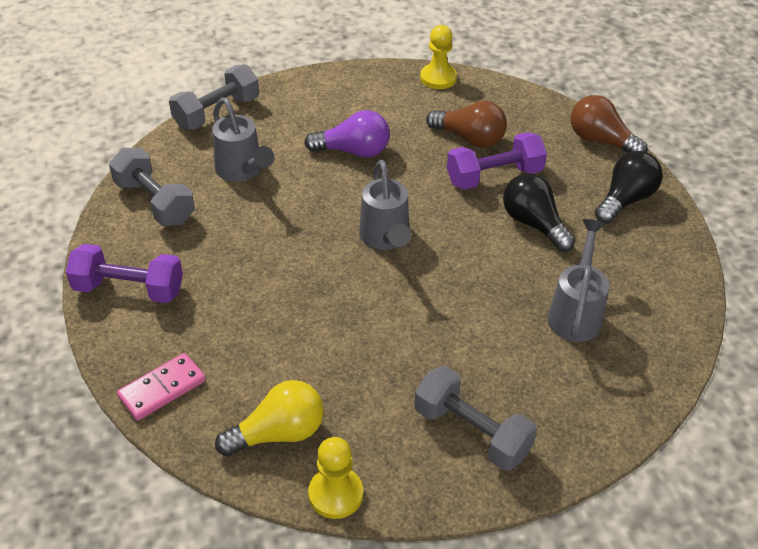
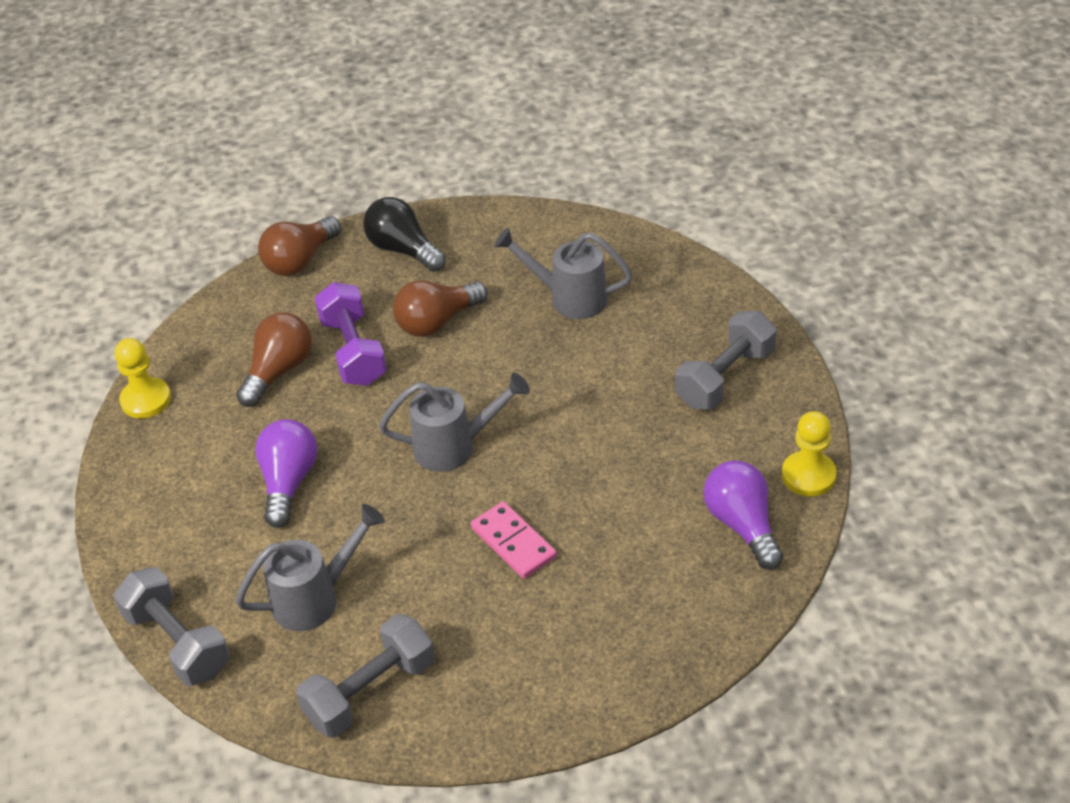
camera: 85 degrees left, 0 degrees up
purple dumbbell [66,244,183,303] -> none
pink domino [117,353,206,421] -> pink domino moved to [471,501,557,579]
yellow light bulb [215,380,324,457] -> purple light bulb [703,460,783,570]
black light bulb [503,173,575,252] -> brown light bulb [393,280,488,337]

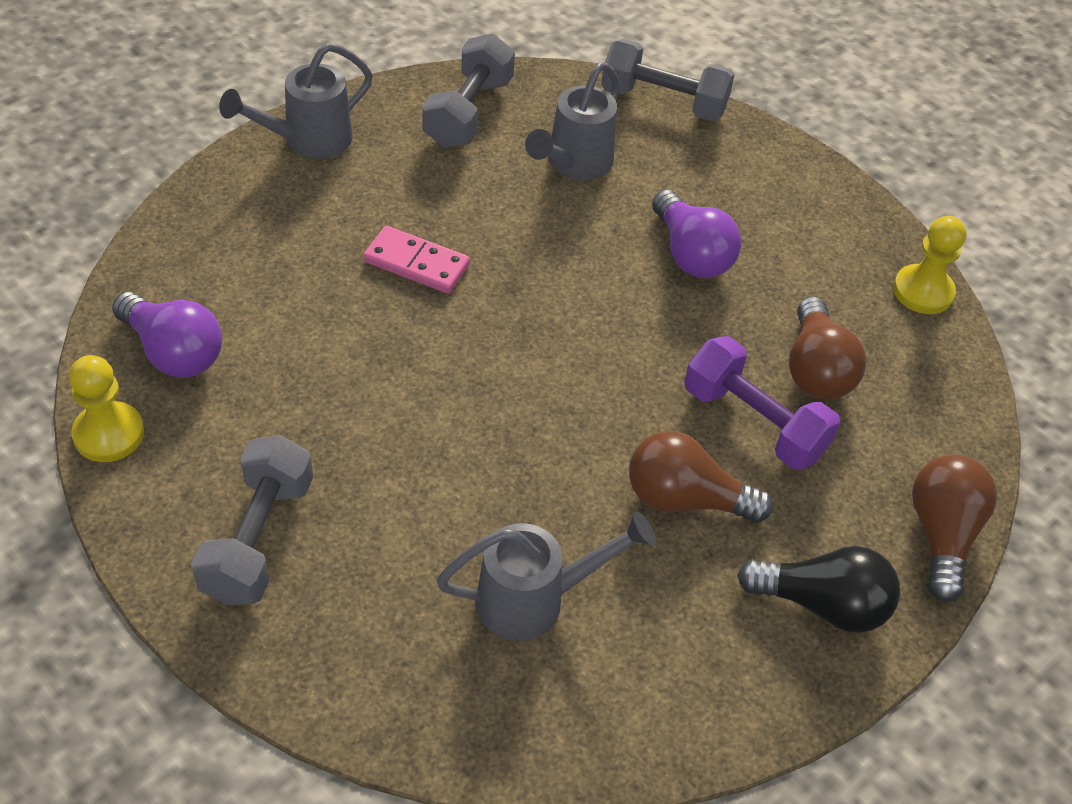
camera: 145 degrees right, 5 degrees up
grey watering can [379,373,530,472] -> grey watering can moved to [219,43,373,159]
brown light bulb [393,280,488,337] -> brown light bulb turned 105 degrees counterclockwise [629,431,773,523]

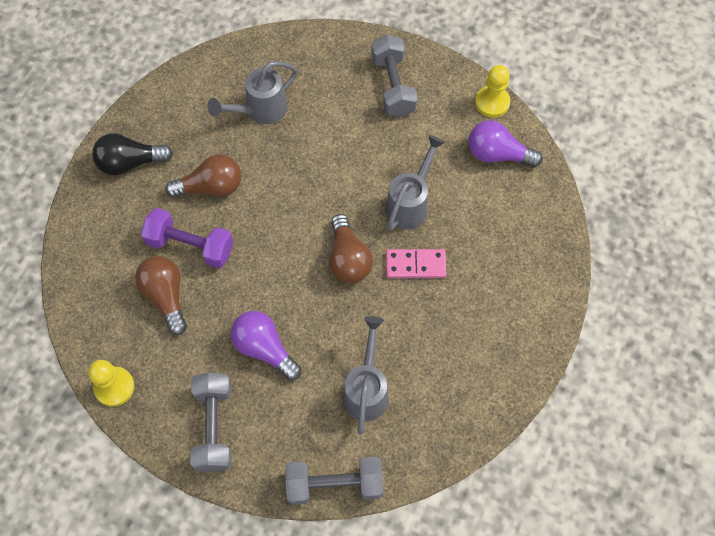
camera: 160 degrees right, 15 degrees up
grey watering can [219,43,373,159] -> grey watering can moved to [385,135,445,231]
grey dumbbell [422,33,515,148] -> grey dumbbell moved to [190,372,232,472]
brown light bulb [912,455,997,602] -> brown light bulb moved to [329,214,373,283]

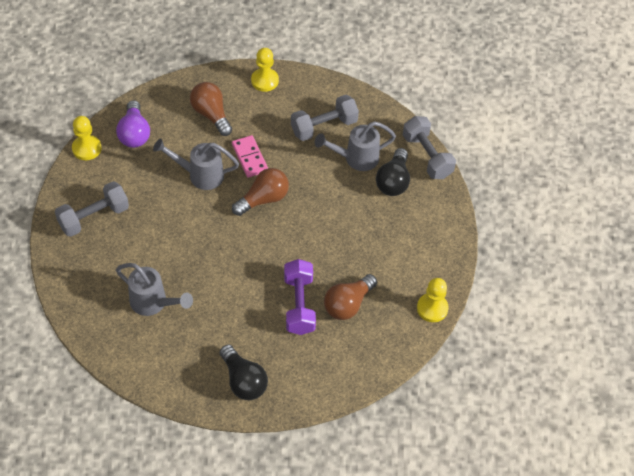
camera: 115 degrees left, 10 degrees down
brown light bulb [165,154,241,198] -> brown light bulb moved to [190,82,232,136]
grey dumbbell [190,372,232,472] -> grey dumbbell moved to [291,95,359,141]
purple light bulb [231,311,301,380] -> none
none -> yellow pawn [251,48,279,92]
none -> black light bulb [376,148,410,196]

